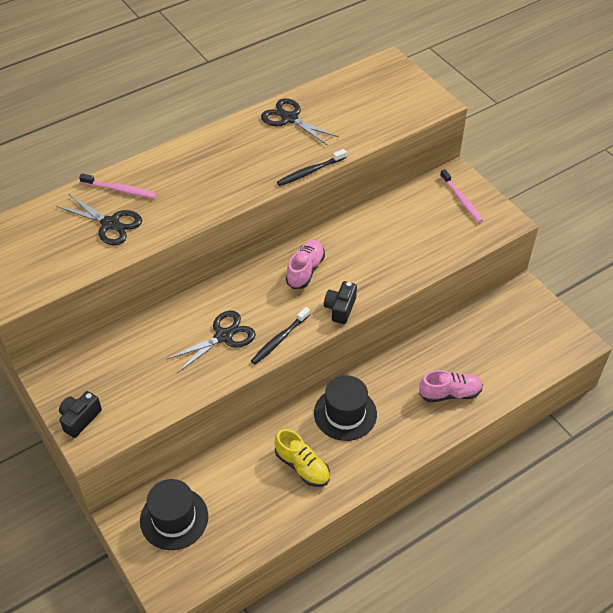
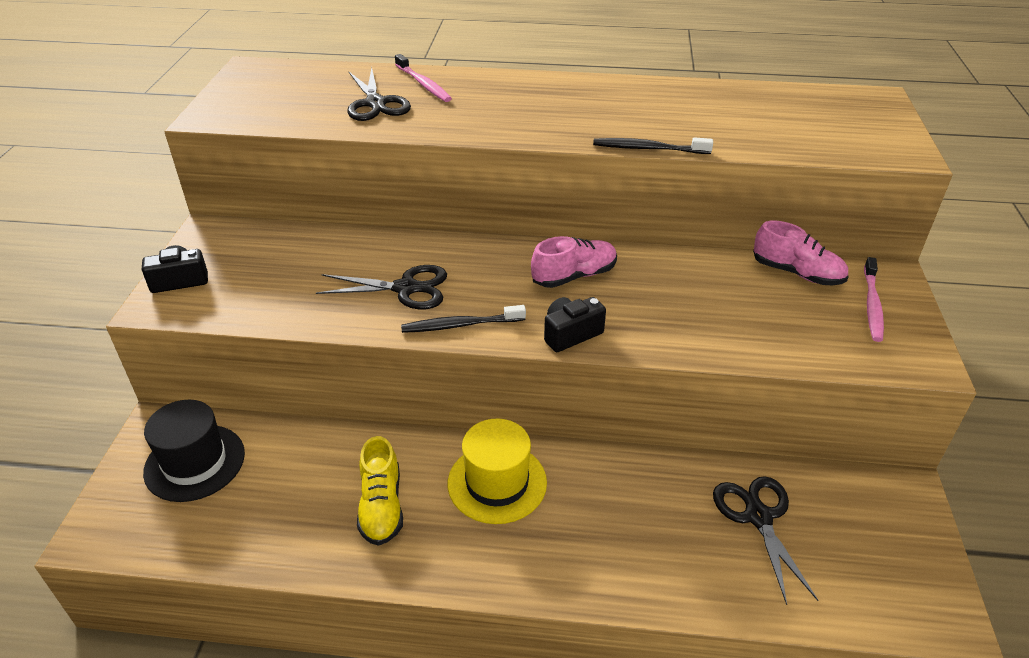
camera: 40 degrees right, 10 degrees down
black scissors [261,98,339,146] -> black scissors moved to [713,476,818,605]
black hat [314,375,377,441] -> yellow hat [448,419,547,524]
pink shoe [419,370,483,402] -> pink shoe moved to [753,220,849,285]

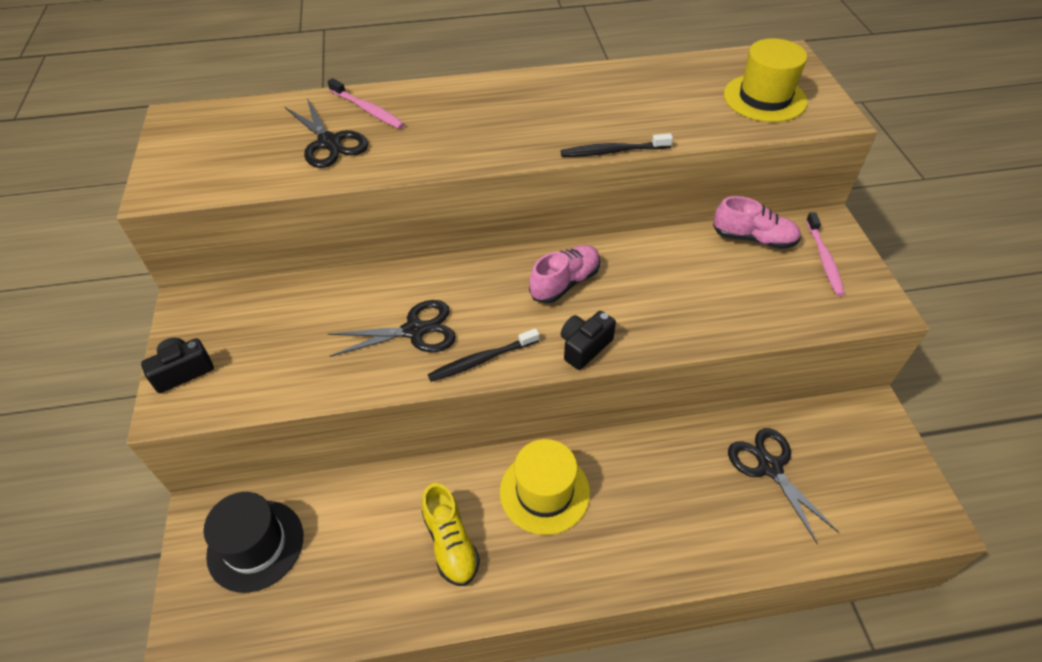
camera: 15 degrees left, 10 degrees up
none -> yellow hat [724,38,807,122]

